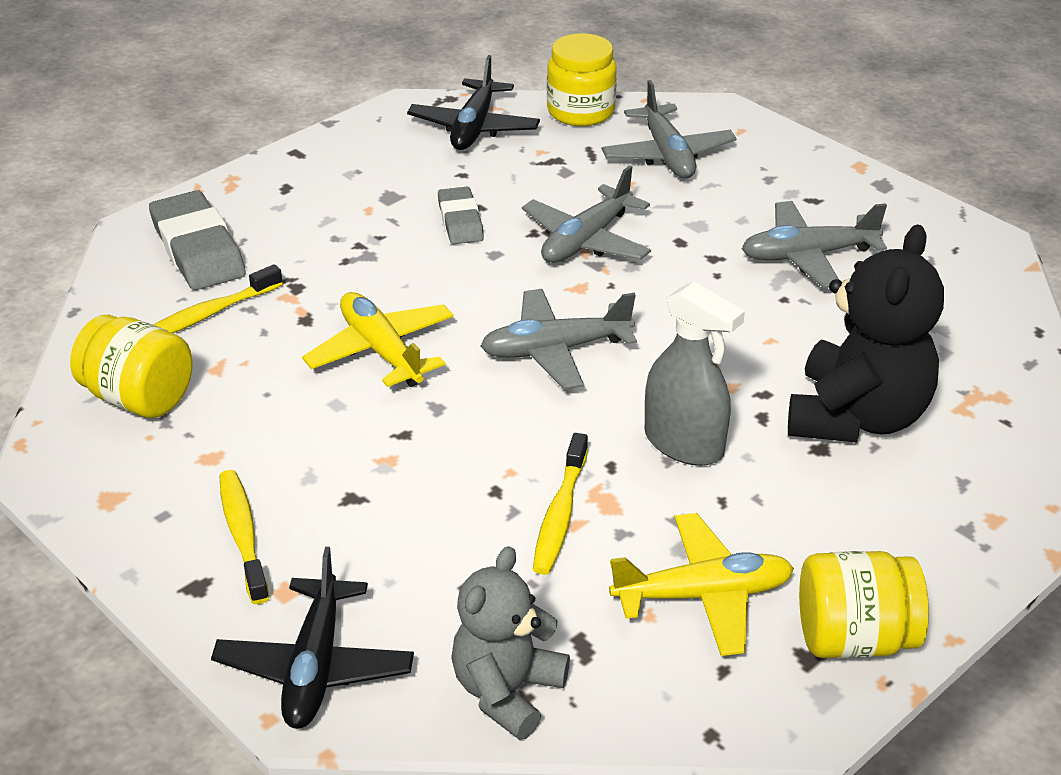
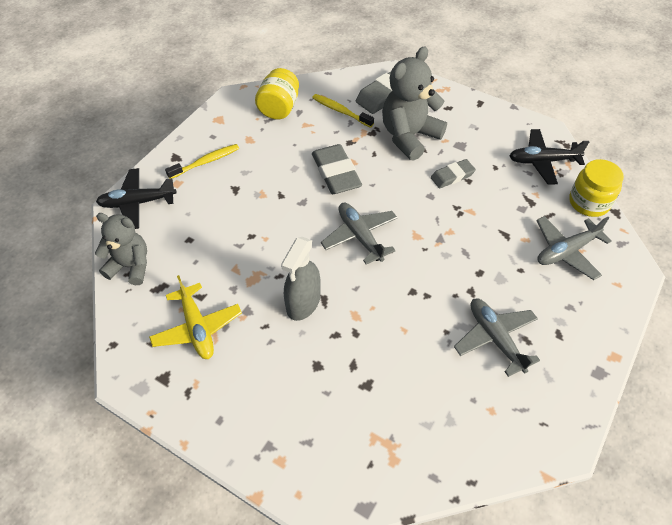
camera: 75 degrees right, 15 degrees up
yellow plane [302,292,454,387] -> grey eraser [312,144,362,194]
grey plane [522,165,651,263] -> none
yellow toothbrush [533,433,588,575] -> none
black teddy bear [788,224,944,443] -> none
yellow jar [799,551,929,658] -> none
none -> grey teddy bear [382,47,447,161]

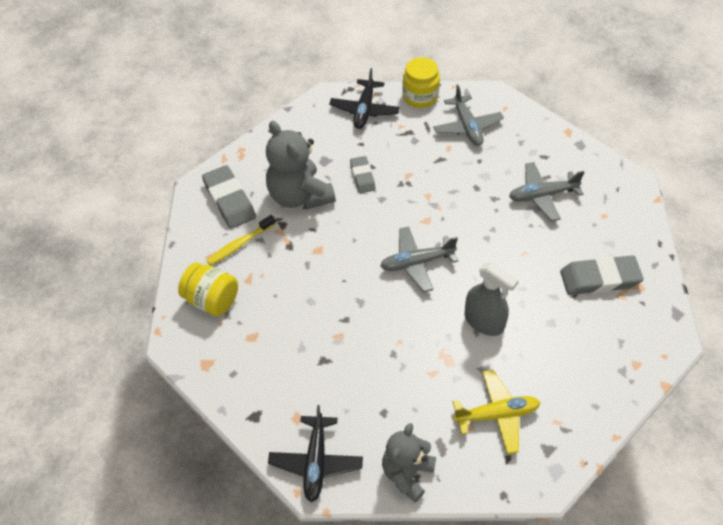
camera: 75 degrees left, 0 degrees up
yellow toothbrush [165,144,239,179] -> none
grey eraser [312,144,362,194] -> grey eraser moved to [560,255,644,295]

